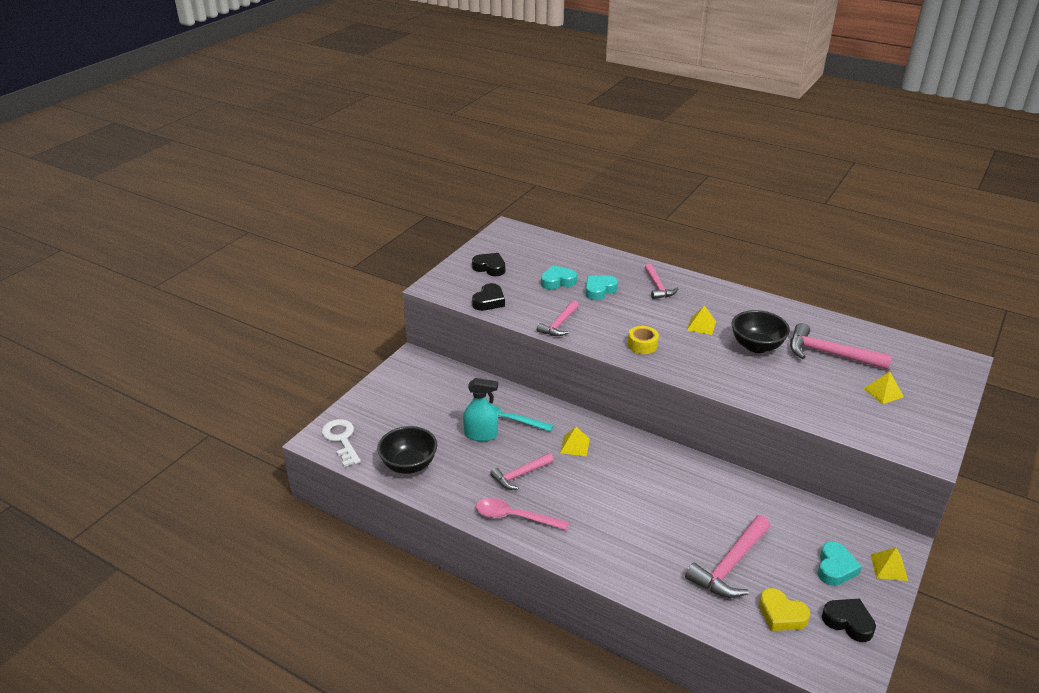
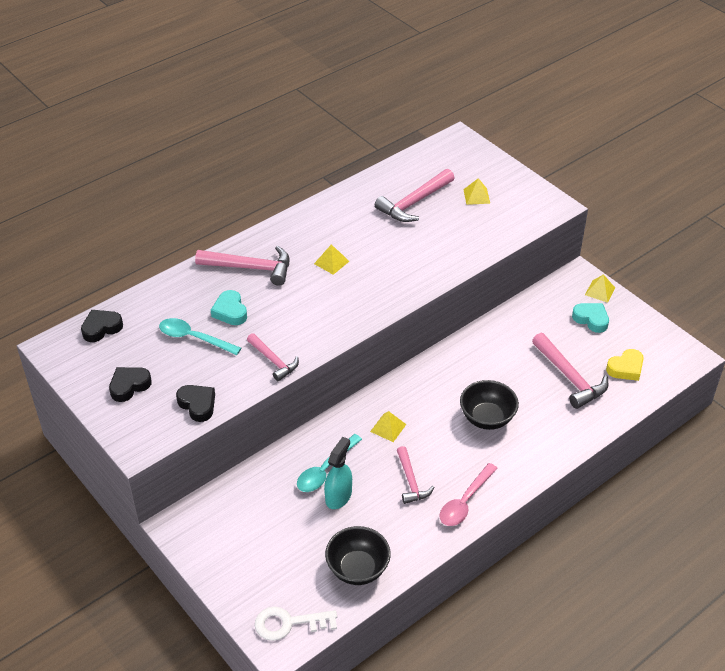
camera: 70 degrees left, 10 degrees up
turquoise heart [541,265,577,289] -> turquoise spoon [159,318,241,355]
yellow tape [628,326,659,354] -> none
pink hammer [644,264,678,299] -> pink hammer [195,246,289,286], size x1.58
black bowl [732,310,790,353] -> black bowl moved to [460,380,519,430]
black heart [822,598,876,642] -> black heart moved to [81,310,123,342]

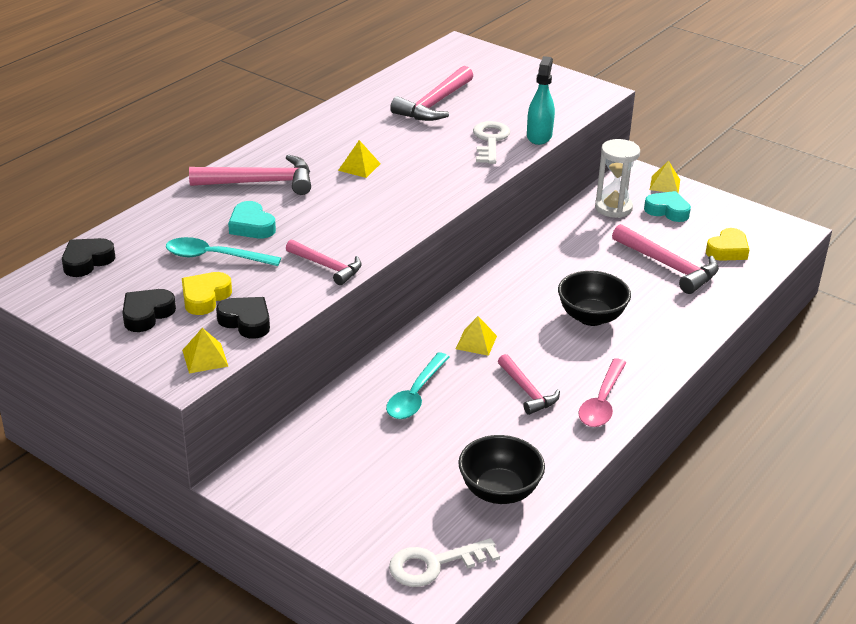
camera: 15 degrees left, 10 degrees down
turquoise spray bottle [324,437,352,509] -> turquoise spray bottle moved to [527,56,555,145]
yellow pyramid [463,178,490,205] -> yellow pyramid moved to [182,328,228,373]
none -> yellow heart [182,272,232,315]
none -> white key [473,121,510,164]
none -> white hourglass [595,139,640,218]

